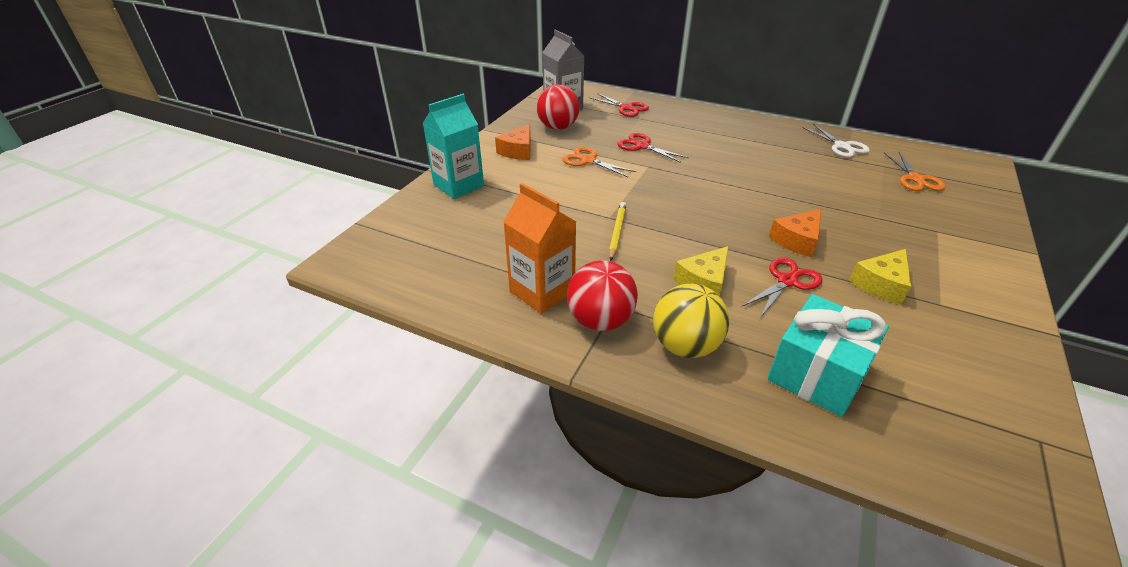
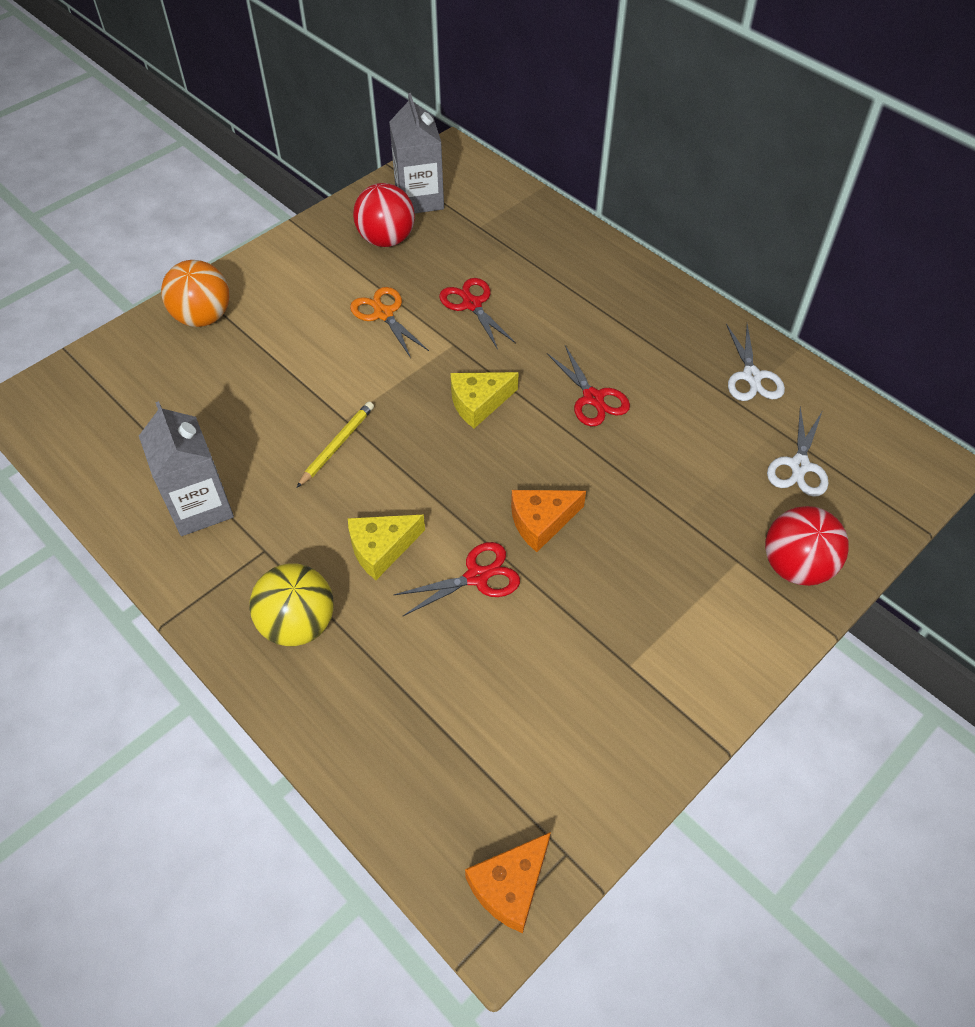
camera: 20 degrees right, 15 degrees up
turquoise carton [423,94,484,199] -> orange ball [161,260,230,327]
orange cheese [495,124,531,160] -> orange cheese moved to [465,832,551,933]
orange carton [503,183,576,314] -> grey carton [139,401,234,536]
red ball [567,260,638,331] -> red ball moved to [765,506,849,586]
red scissors [589,93,649,117] -> red scissors moved to [547,345,630,426]
turquoise gift [767,294,889,417] -> none
yellow cheese [849,249,911,305] -> yellow cheese moved to [450,372,519,428]
orange scissors [884,152,946,191] -> white scissors [767,406,829,497]

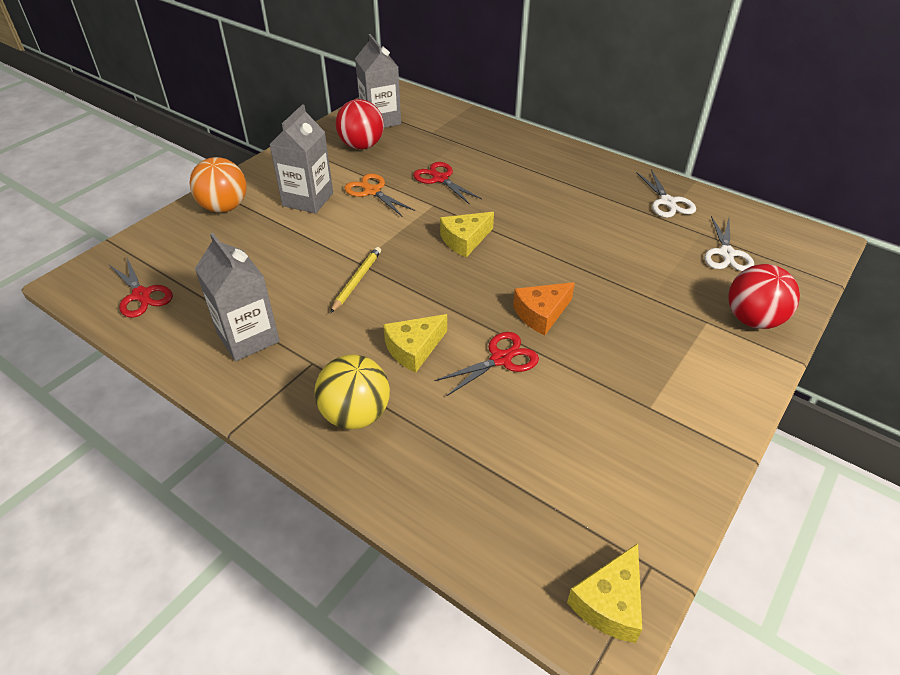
camera: 10 degrees left, 10 degrees down
orange cheese [465,832,551,933] -> yellow cheese [567,543,642,643]
red scissors [547,345,630,426] -> red scissors moved to [109,258,173,318]
none -> grey carton [269,104,333,214]

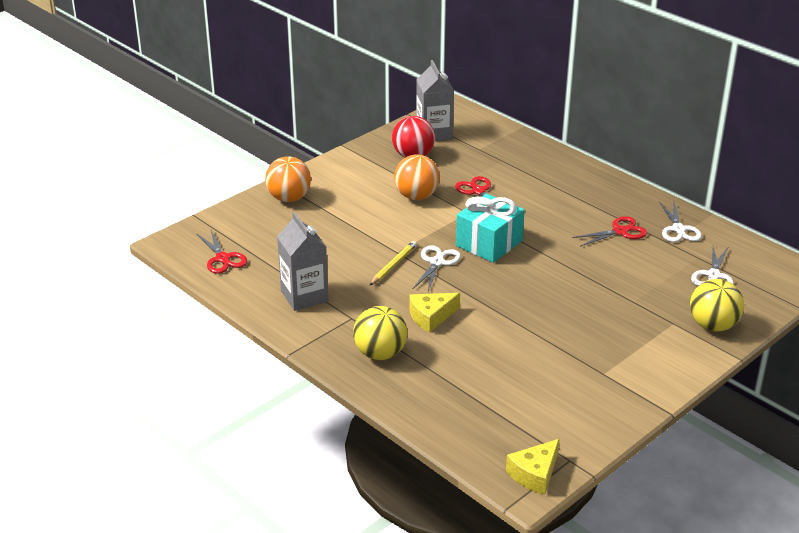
camera: 10 degrees right, 10 degrees down
grey carton [269,104,333,214] -> none
orange scissors [344,174,415,216] -> orange ball [394,154,440,200]
red scissors [434,332,539,396] -> red scissors moved to [572,216,647,247]
yellow cheese [440,212,494,257] -> turquoise gift [456,194,525,263]
orange cheese [513,282,575,335] -> none
red ball [728,264,800,329] -> yellow ball [690,279,744,332]
none -> white scissors [413,245,461,292]

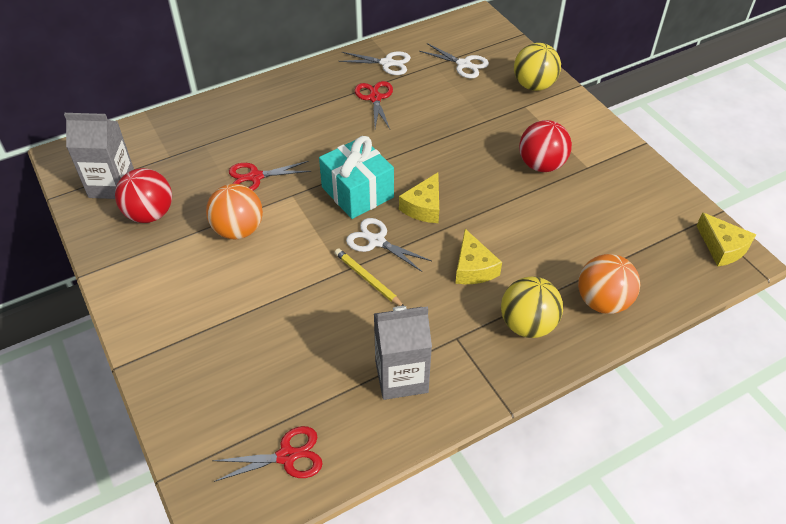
camera: 75 degrees left, 15 degrees up
orange ball [265,156,311,202] -> orange ball moved to [578,254,640,314]
none -> yellow cheese [399,172,439,223]
none -> red ball [519,120,572,172]

